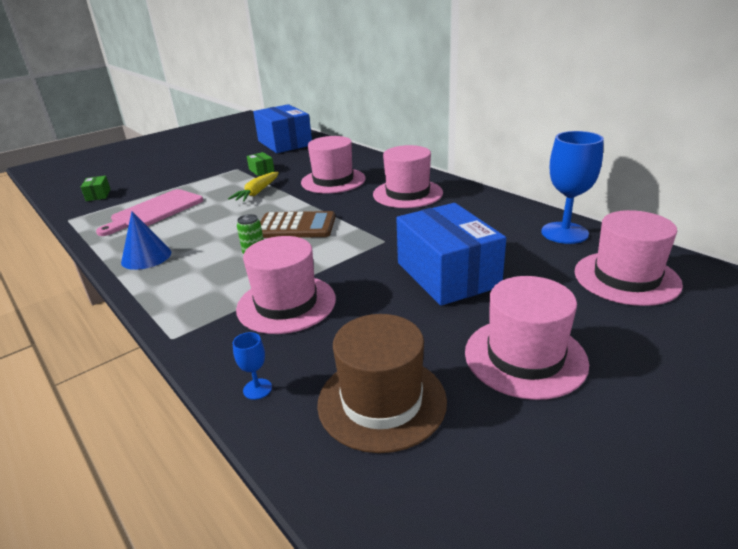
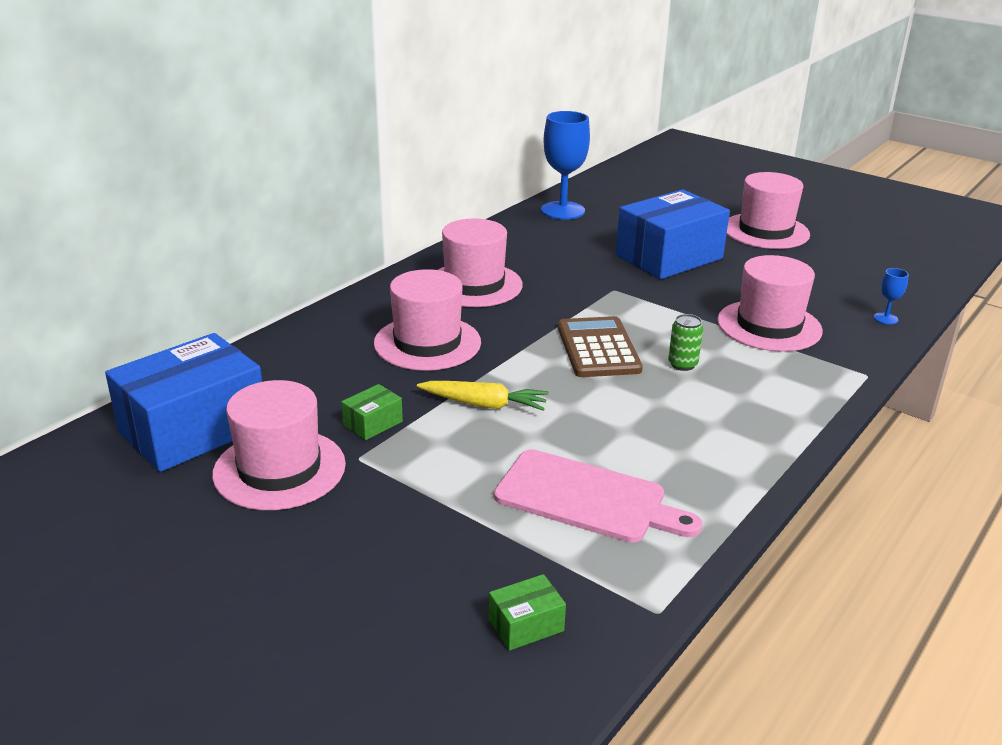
camera: 105 degrees left, 0 degrees up
blue cone [121,212,171,270] -> none
brown hat [317,314,447,453] -> none
pink hat [575,210,683,306] -> pink hat moved to [212,380,346,510]

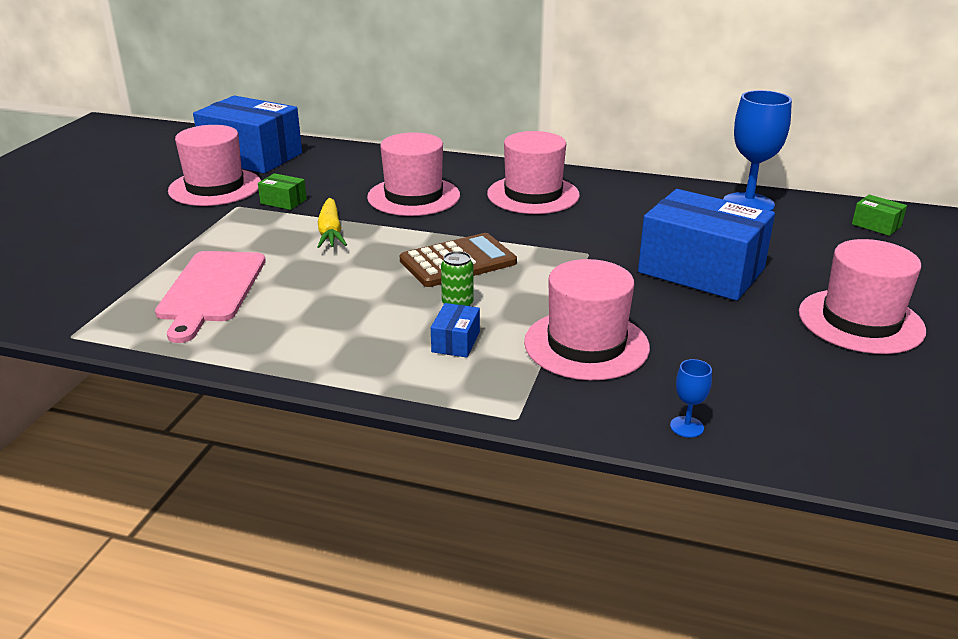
camera: 70 degrees right, 0 degrees up
green box [489,574,566,651] -> green box moved to [852,195,907,236]
none -> blue box [431,303,480,357]

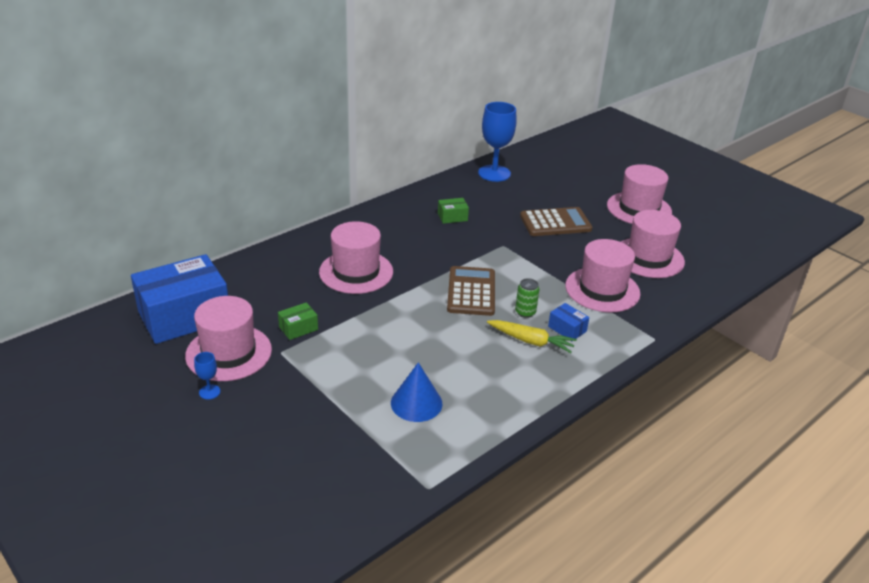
camera: 60 degrees left, 5 degrees up
pink cutting board [155,251,266,343] -> blue cone [391,362,443,422]
yellow carrot [317,198,347,248] -> yellow carrot moved to [487,320,577,353]
pink hat [487,131,580,214] -> pink hat moved to [621,210,685,278]
blue box [638,189,775,301] -> brown calculator [520,207,592,236]
blue goblet [670,359,712,438] -> blue goblet moved to [194,352,220,400]
green box [852,195,907,236] -> green box moved to [438,198,469,224]

